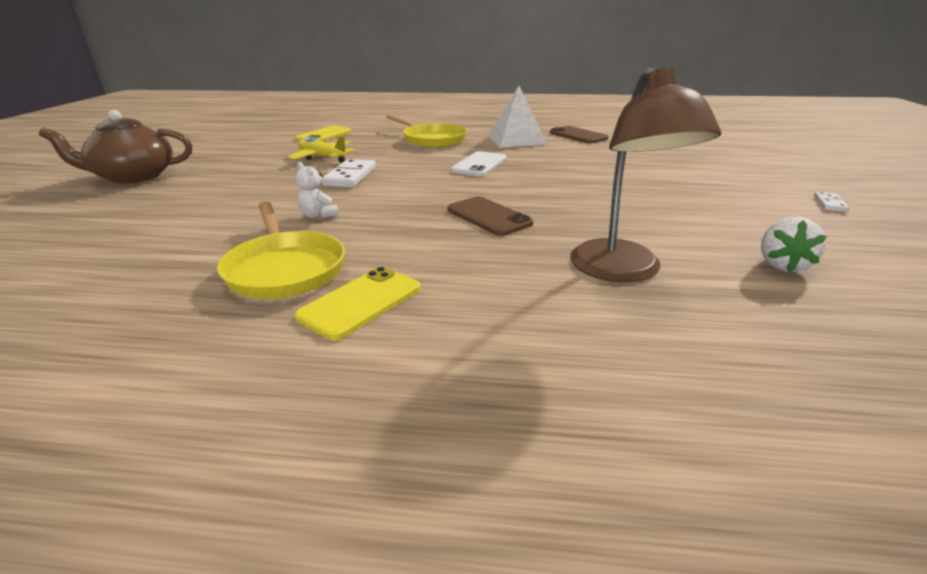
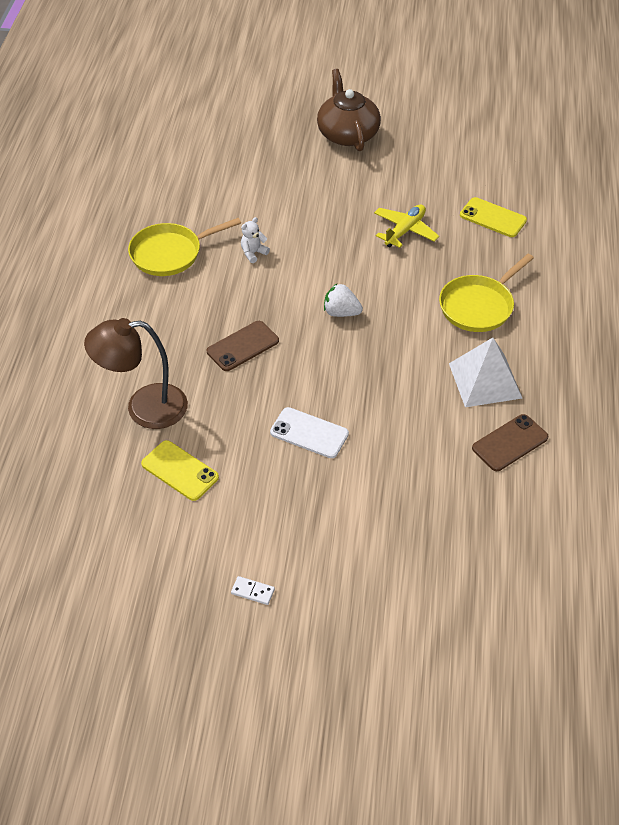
camera: 90 degrees right, 20 degrees up
yellow phone [295,267,421,340] -> yellow phone moved to [141,440,219,501]
white domino [322,159,376,188] -> none
white phone [451,151,507,176] -> white phone moved to [270,407,349,458]
white strawberry [761,217,827,272] -> white strawberry moved to [324,284,363,317]

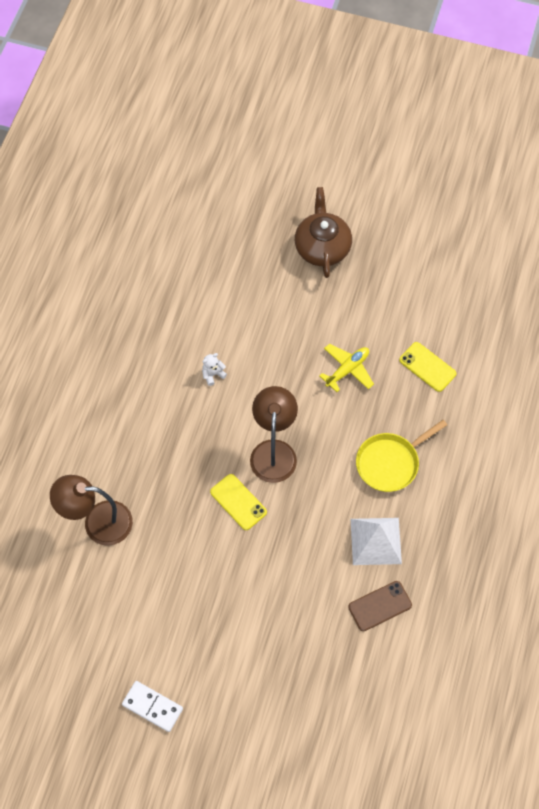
camera: 10 degrees right, 15 degrees up
yellow pan [128,218,241,276] -> none
yellow phone [141,440,219,501] -> yellow phone moved to [210,474,267,530]
brown phone [207,321,279,371] -> none
white domino [231,576,275,605] -> white domino [122,681,183,732], size x1.86
white phone [270,407,349,458] -> none
white strawberry [324,284,363,317] -> brown lamp [250,386,298,483]

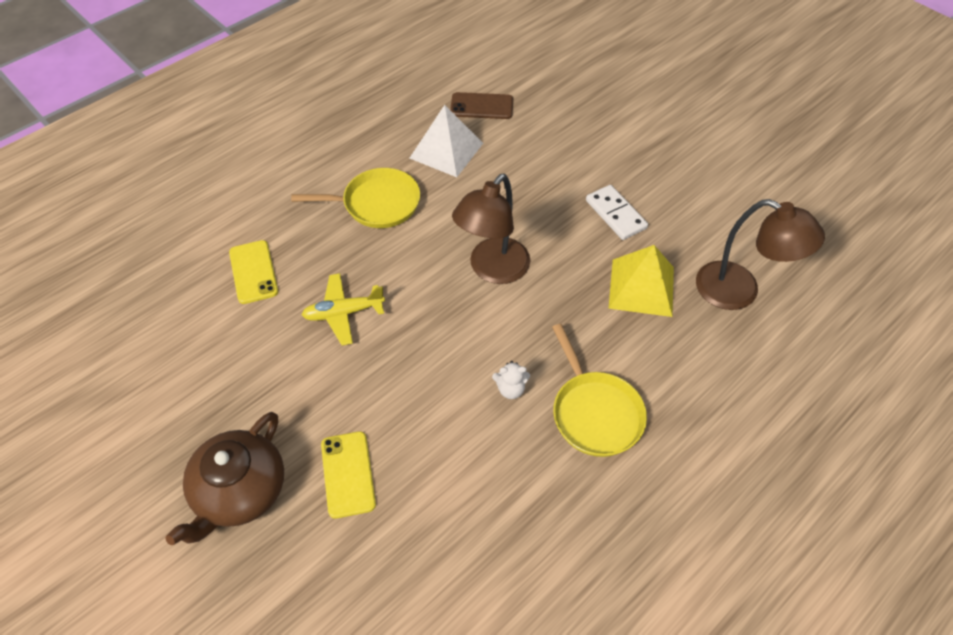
camera: 150 degrees left, 10 degrees down
white domino [122,681,183,732] -> white domino moved to [586,185,648,240]
yellow phone [210,474,267,530] -> yellow phone moved to [321,431,376,519]
none -> yellow pan [552,324,647,457]
none -> yellow pyramid [609,245,674,317]

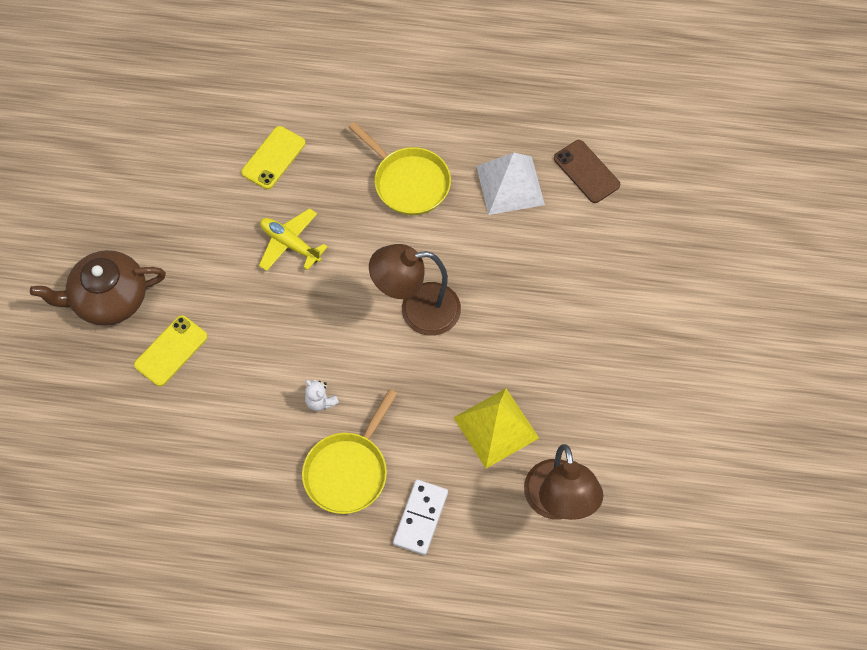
camera: 50 degrees right, 10 degrees up
white domino [586,185,648,240] -> white domino moved to [393,480,448,555]

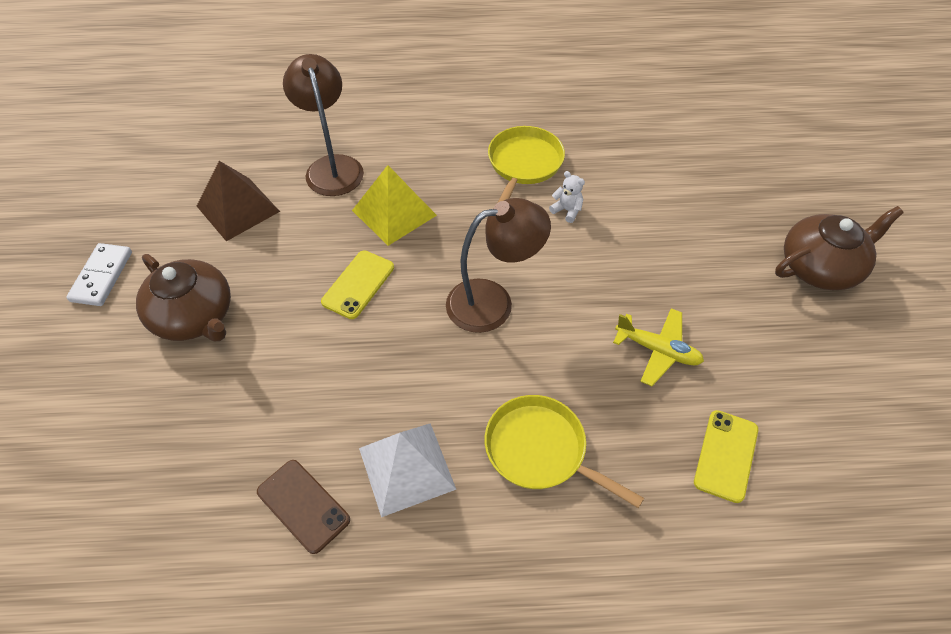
camera: 170 degrees right, 10 degrees down
yellow phone [134,315,208,386] -> yellow phone moved to [321,250,394,319]
white domino [393,480,448,555] -> white domino moved to [66,243,132,306]
none -> brown teapot [136,254,231,341]
none -> brown pyramid [197,161,280,241]

